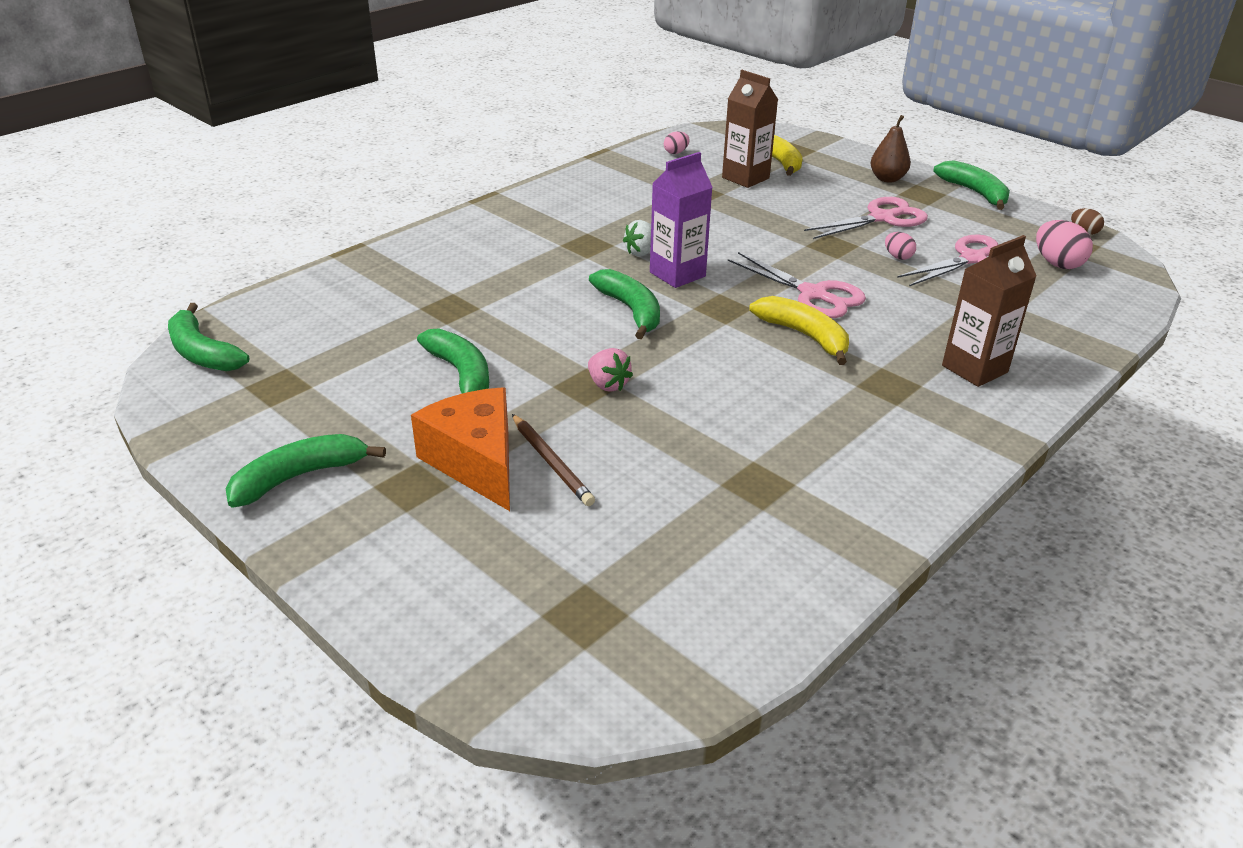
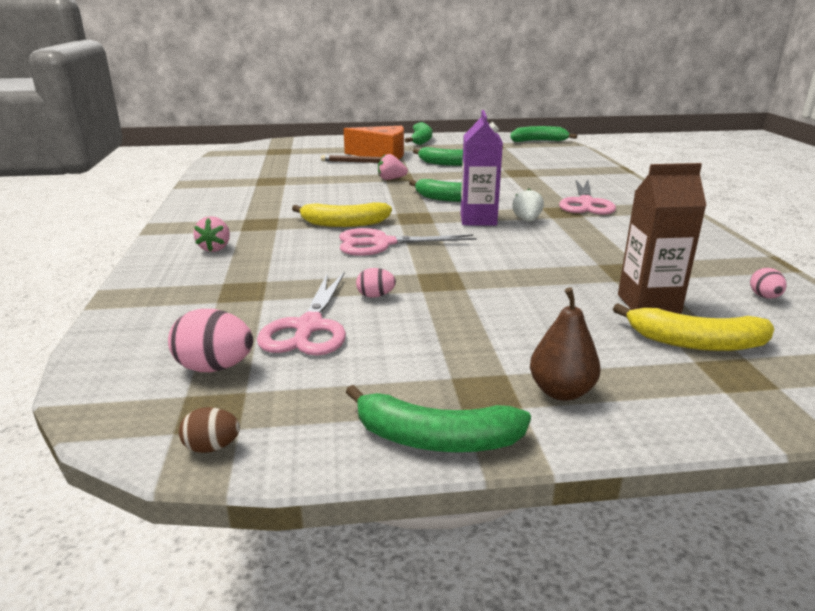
camera: 130 degrees right, 10 degrees down
pink scissors [804,197,928,239] -> pink scissors moved to [559,180,616,215]
brown carton [942,235,1036,387] -> pink strawberry [194,216,230,252]

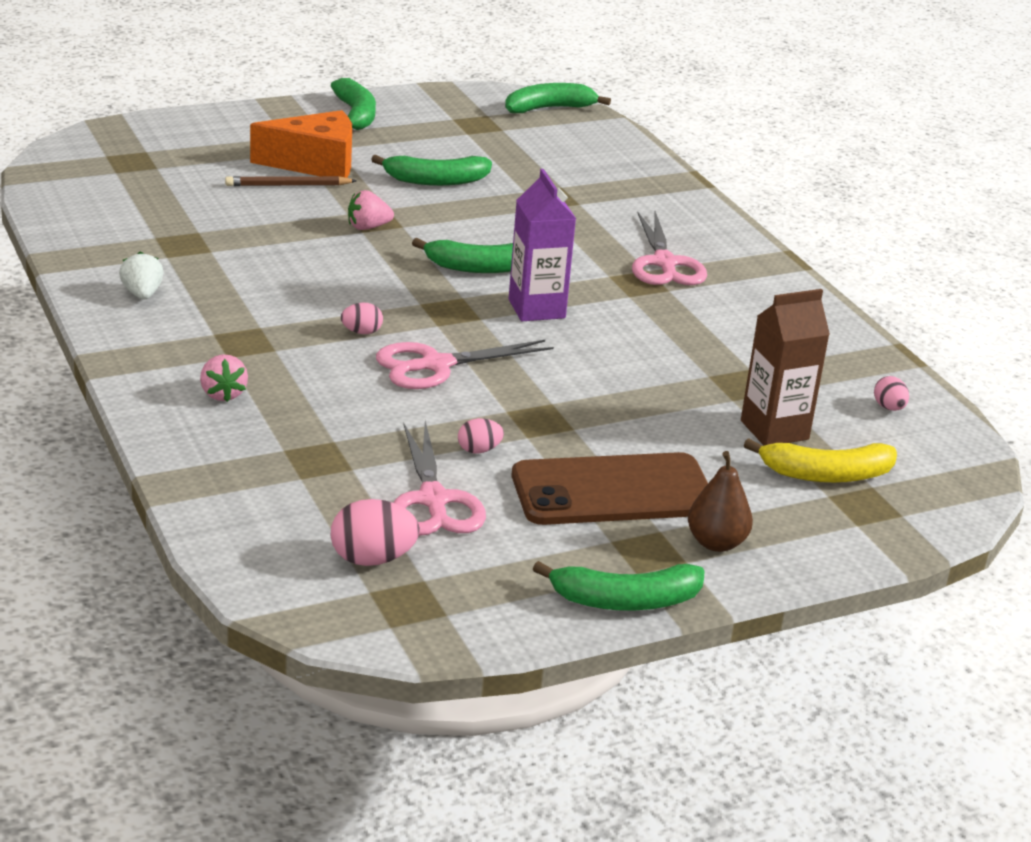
camera: 20 degrees left, 5 degrees up
brown egg [179,407,240,453] -> none
yellow banana [292,202,392,227] -> pink egg [341,303,383,334]
white strawberry [512,189,544,222] -> white strawberry moved to [119,251,164,299]
none -> brown phone [512,452,708,525]

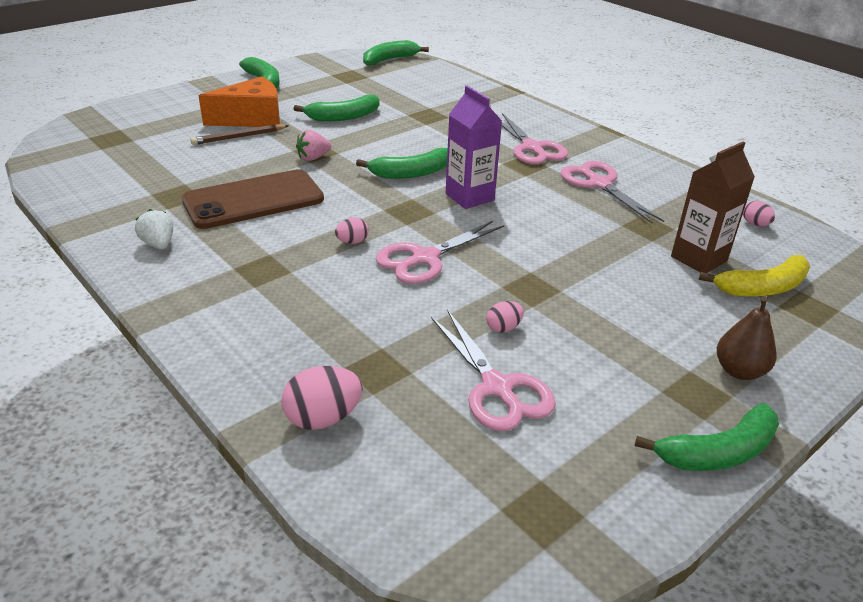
camera: 15 degrees left, 5 degrees up
pink strawberry [200,355,248,402] -> none
pink egg [330,499,420,566] -> pink egg moved to [281,366,363,430]
brown phone [512,452,708,525] -> brown phone moved to [182,169,324,229]
none -> pink scissors [560,161,664,224]

